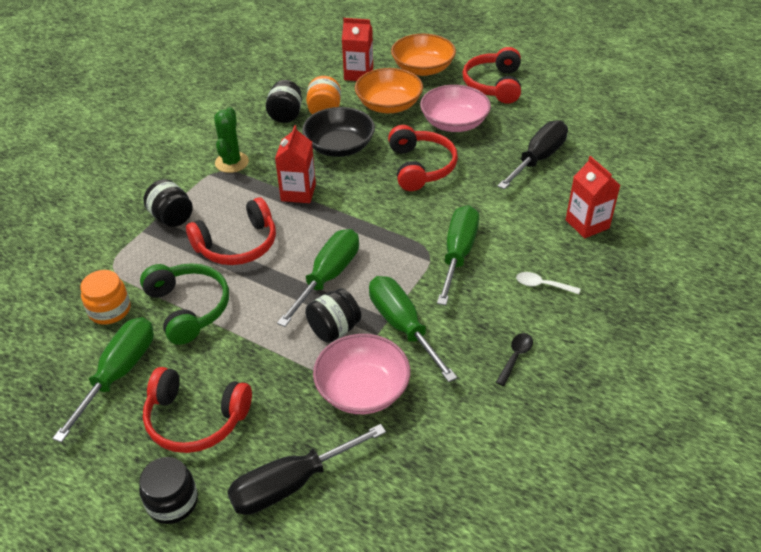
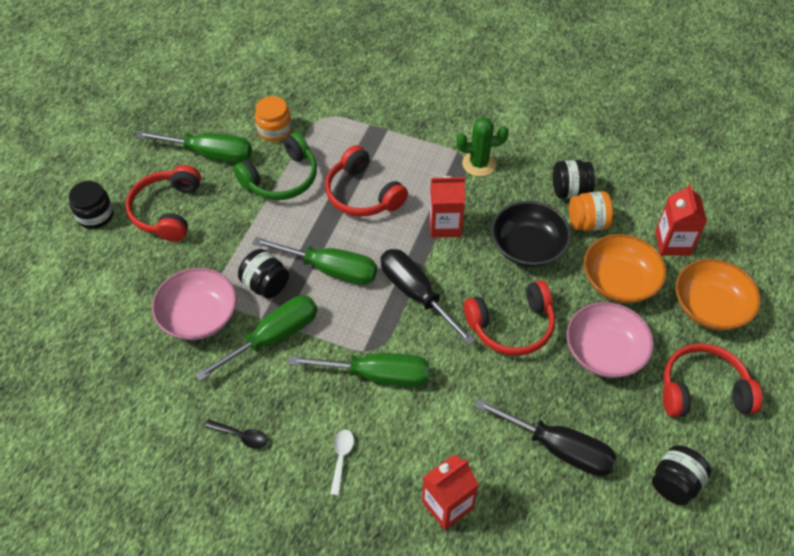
camera: 80 degrees right, 10 degrees up
black jar [143,179,193,227] -> black jar moved to [652,445,711,505]
black screwdriver [227,424,386,515] -> black screwdriver moved to [381,249,475,345]

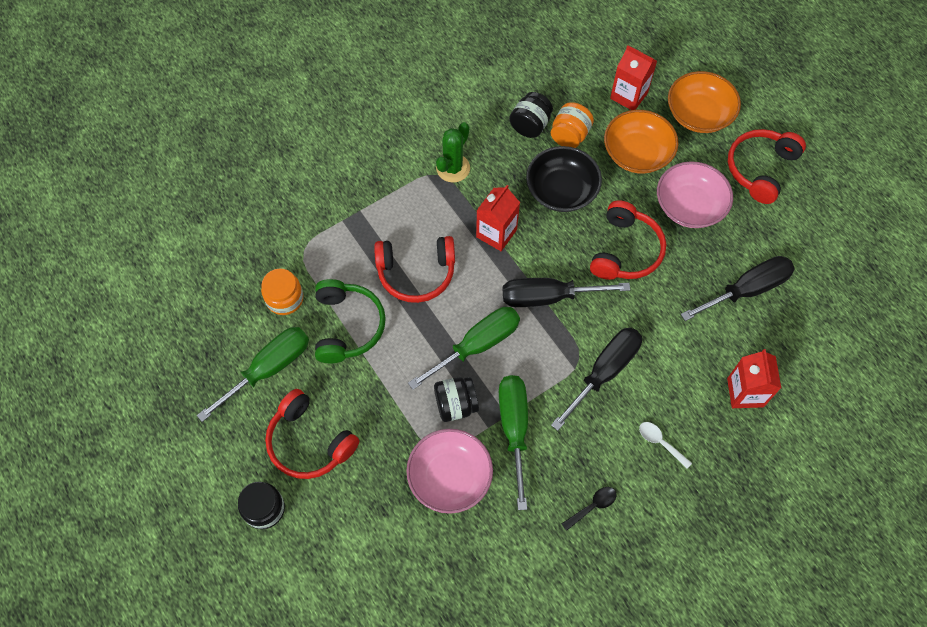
camera: 55 degrees left, 10 degrees up
green screwdriver [289,353,429,387] -> black screwdriver [551,328,642,431]
black jar [652,445,711,505] -> none

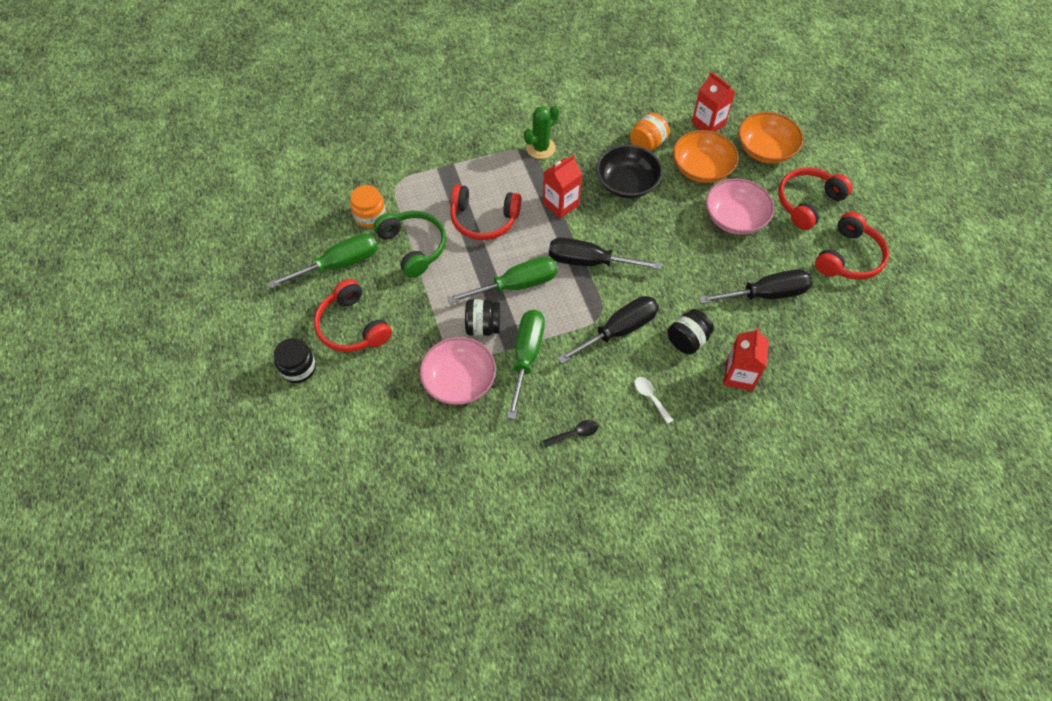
camera: 15 degrees right, 5 degrees down
green headphones [315,279,386,363] -> green headphones turned 45 degrees counterclockwise [374,211,446,278]
black jar [509,92,553,138] -> black jar moved to [667,309,714,354]
red headphones [590,200,666,280] -> red headphones moved to [815,212,889,280]

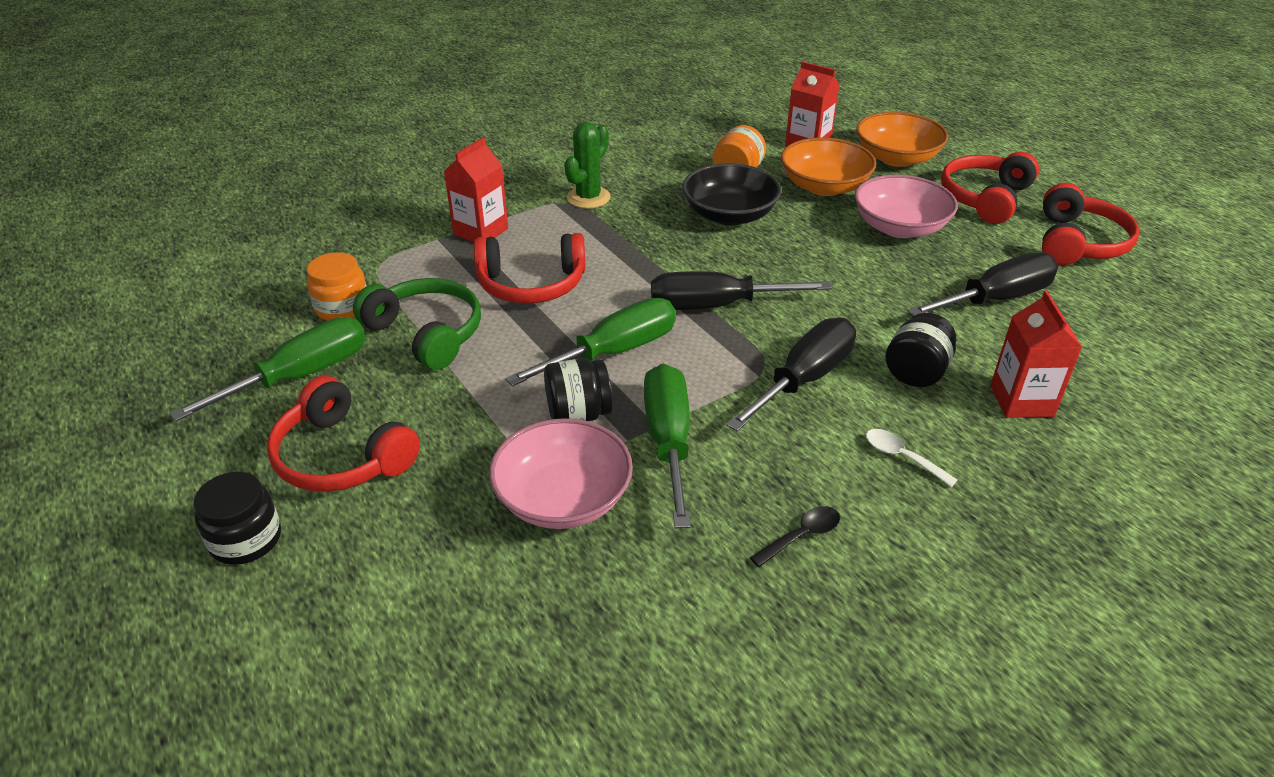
camera: 15 degrees left, 20 degrees down
red carton [543,155,582,218] -> red carton moved to [444,137,508,242]

